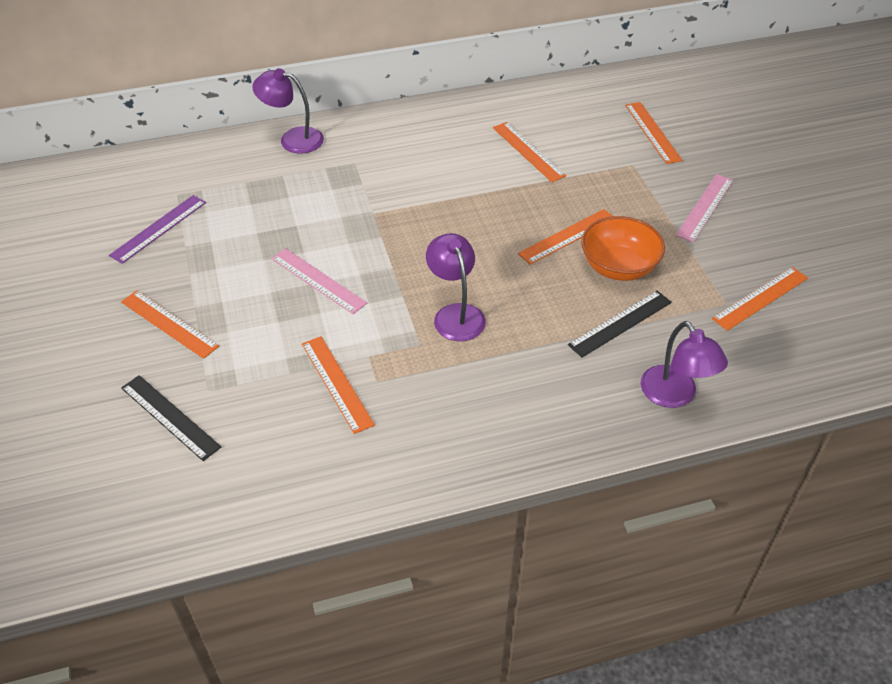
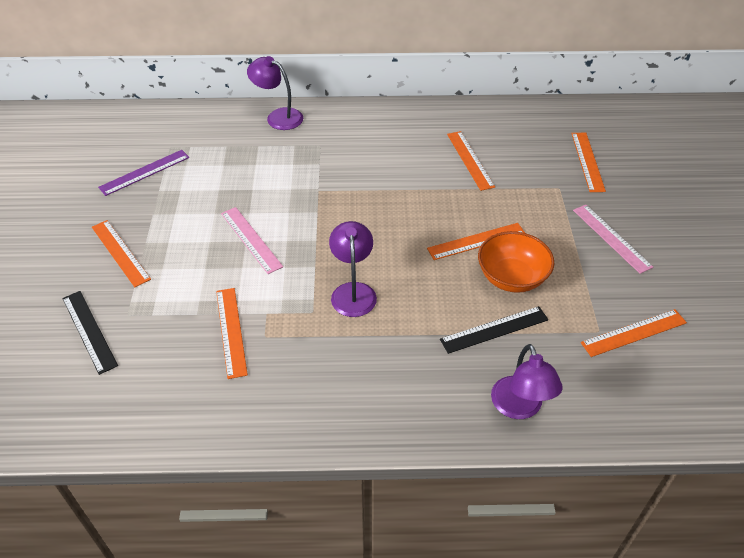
camera: 15 degrees right, 0 degrees up
pink ruler [676,174,733,242] -> pink ruler turned 75 degrees counterclockwise [573,205,653,274]

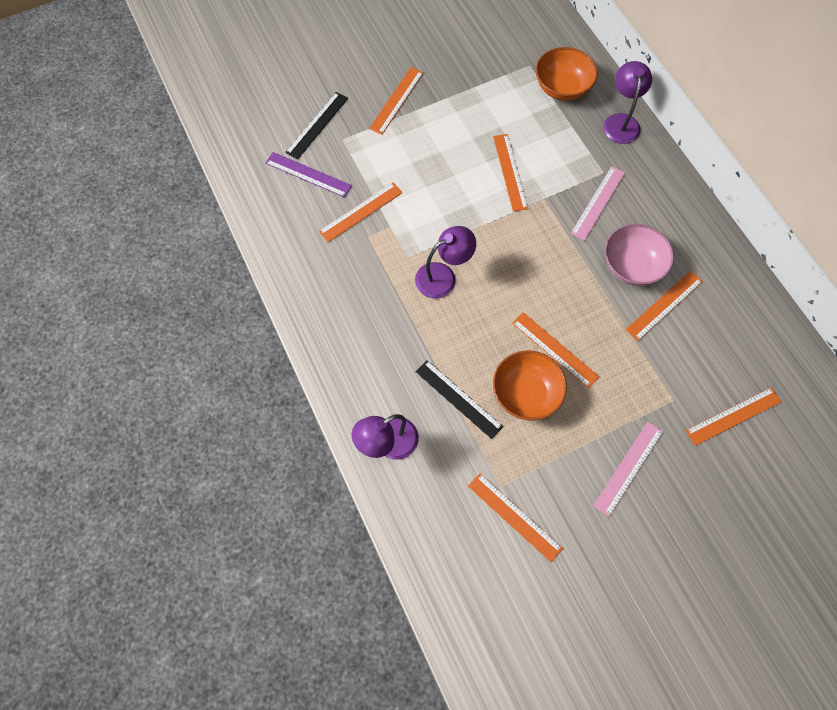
camera: 65 degrees right, 20 degrees up
purple ruler [98,150,189,196] -> purple ruler moved to [265,152,352,197]
pink ruler [221,207,283,274] -> pink ruler moved to [571,166,625,241]
none -> orange ruler [493,134,528,212]
none -> orange bowl [536,47,598,101]
none -> pink bowl [605,224,674,286]

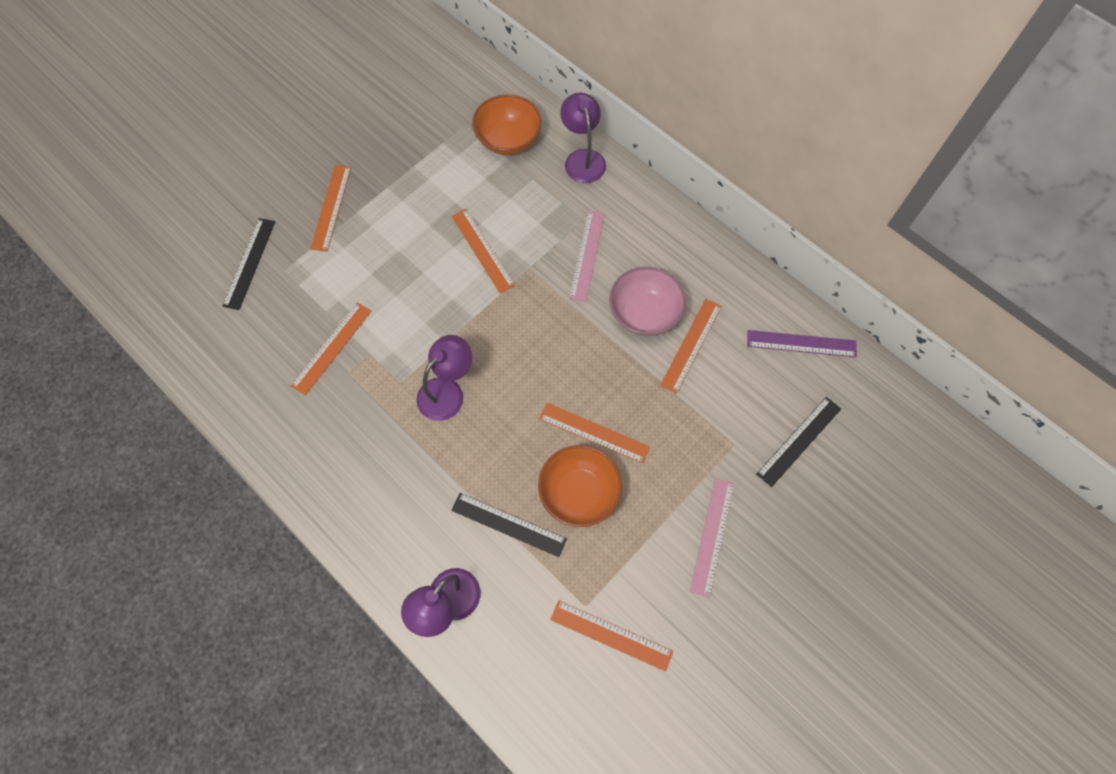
camera: 20 degrees left, 0 degrees up
purple ruler [265,152,352,197] -> purple ruler moved to [747,330,857,357]
orange ruler [685,387,782,446] -> black ruler [756,397,841,487]

